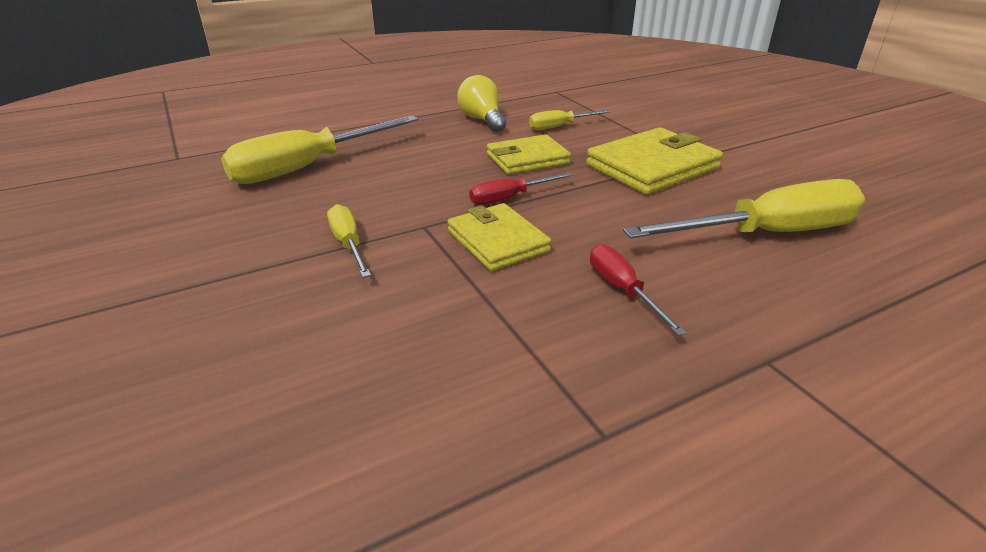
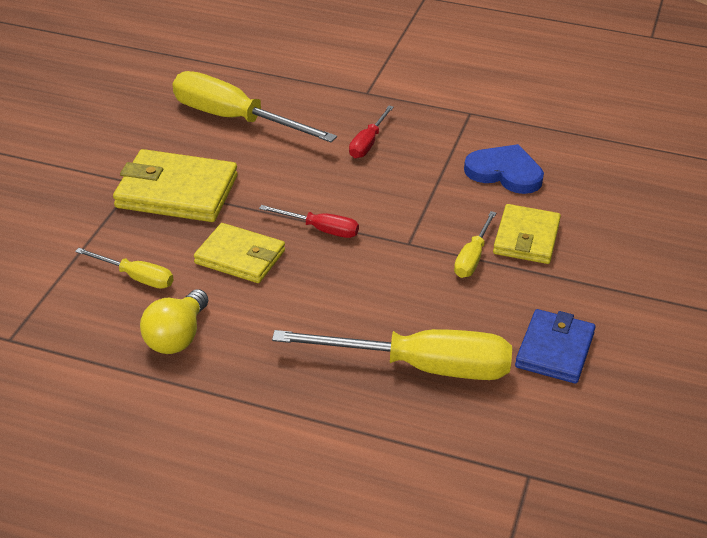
camera: 135 degrees left, 5 degrees up
yellow wallet [447,203,552,271] -> yellow wallet moved to [493,204,561,264]
none -> blue heart [464,144,544,194]
none -> blue wallet [515,309,595,384]

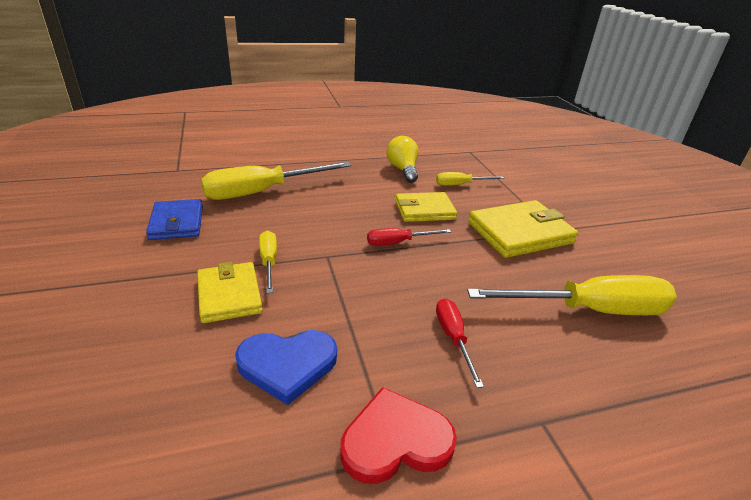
camera: 145 degrees right, 5 degrees down
none -> red heart [340,387,457,484]

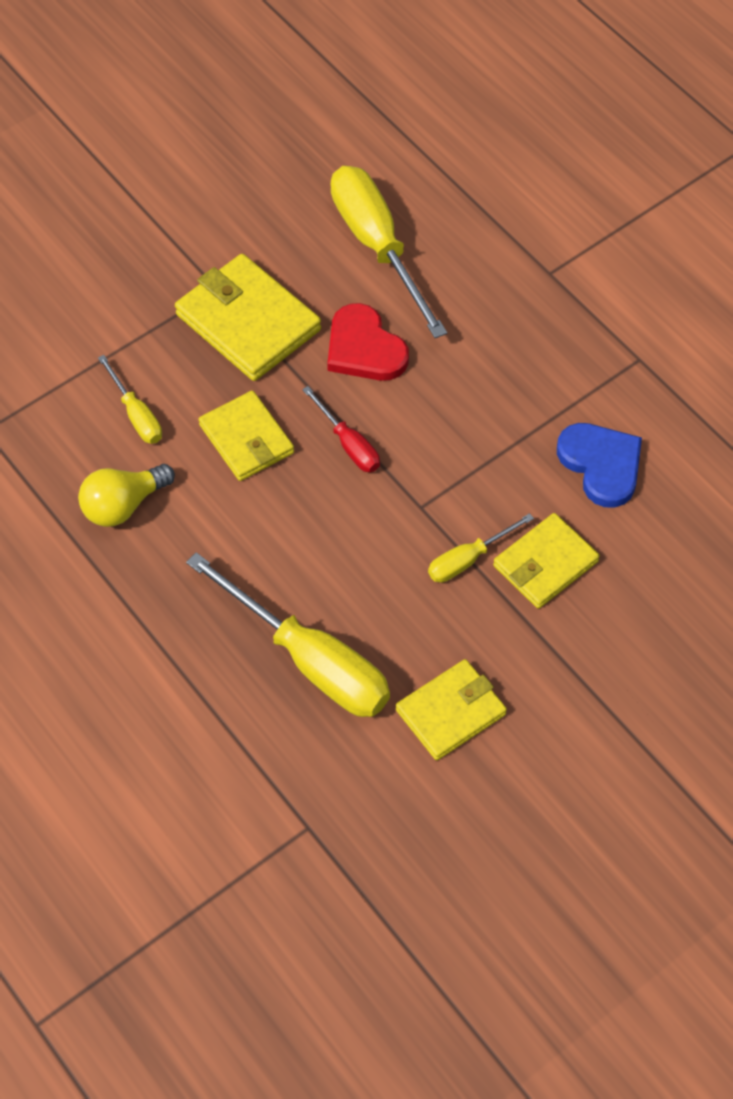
camera: 110 degrees left, 25 degrees up
blue wallet [146,199,203,240] -> yellow wallet [396,659,507,760]
red heart [340,387,457,484] -> red heart moved to [327,303,409,381]
red screwdriver [436,298,484,388] -> none

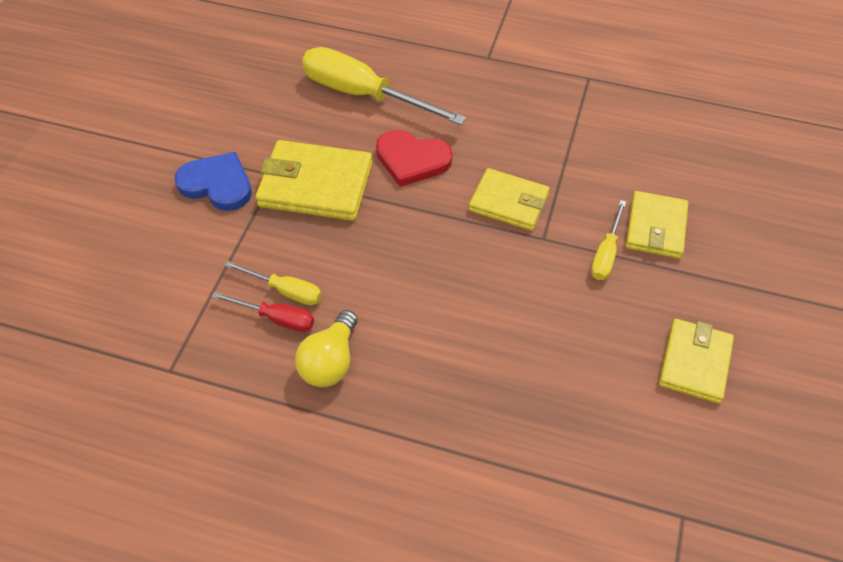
camera: 35 degrees left, 5 degrees down
yellow screwdriver [186,552,390,717] -> none
yellow wallet [199,390,294,481] -> yellow wallet moved to [469,168,550,231]
red screwdriver [302,386,380,472] -> red screwdriver moved to [211,292,314,332]
blue heart [557,423,642,508] -> blue heart moved to [175,152,252,211]

